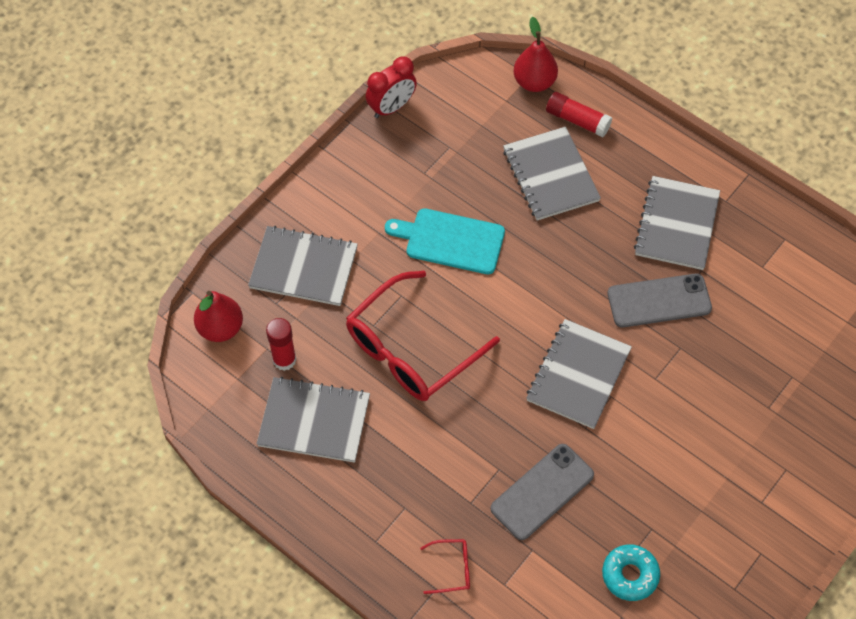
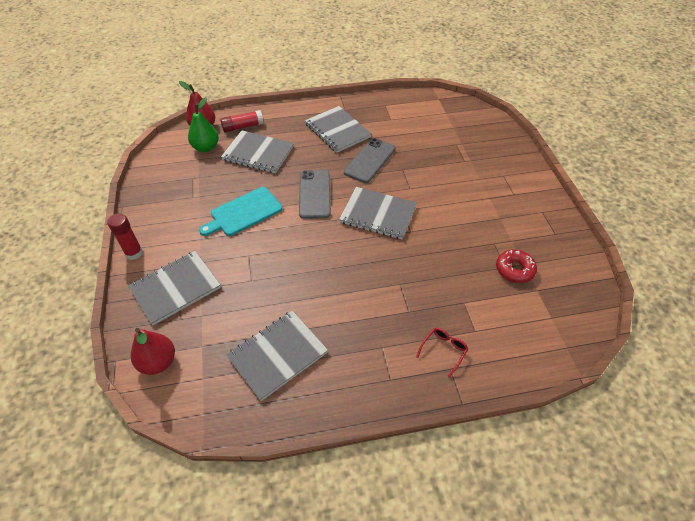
camera: 50 degrees left, 10 degrees down
red glue stick [266,318,296,371] -> red glue stick moved to [107,213,143,260]
red glasses [346,271,500,401] -> none
red clock [366,56,417,118] -> none
grey phone [491,444,594,540] -> grey phone moved to [299,170,331,219]
grey notebook [526,319,632,429] -> grey notebook turned 45 degrees counterclockwise [339,187,417,240]
turquoise donut [602,544,660,601] -> red donut [496,249,537,283]
none -> green pear [188,97,219,152]

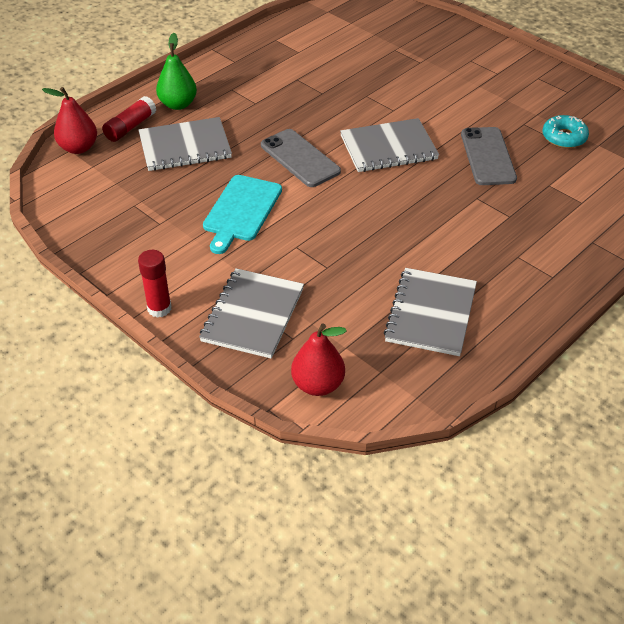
camera: 35 degrees left, 5 degrees down
green pear [188,97,219,152] -> green pear moved to [156,33,197,110]
grey notebook [305,106,372,153] -> none
grey phone [344,138,396,183] -> grey phone moved to [461,127,517,185]
red glasses [416,328,468,378] -> none
red donut [496,249,537,283] -> turquoise donut [542,115,589,148]

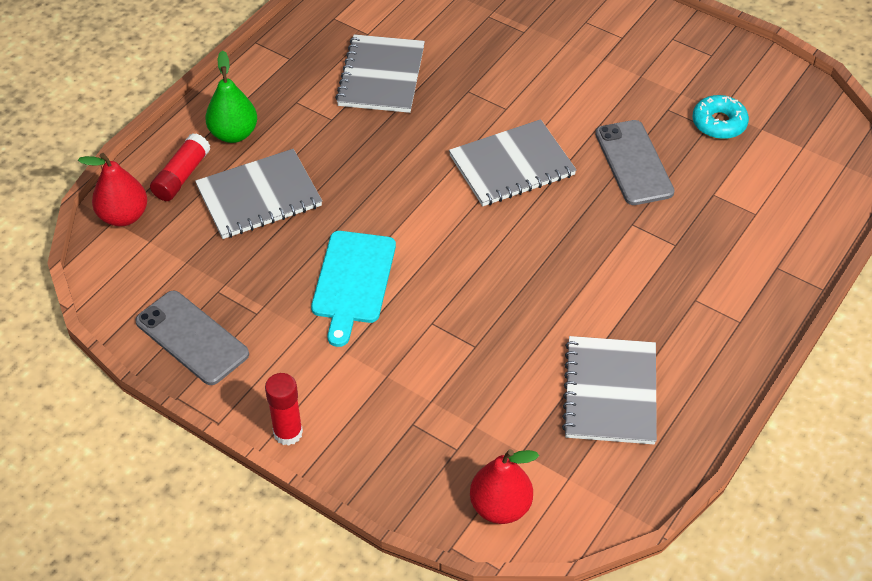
camera: 10 degrees left, 5 degrees up
grey notebook [199,268,304,359] -> grey notebook moved to [335,34,425,113]
grey phone [261,129,341,187] -> grey phone moved to [135,291,249,385]

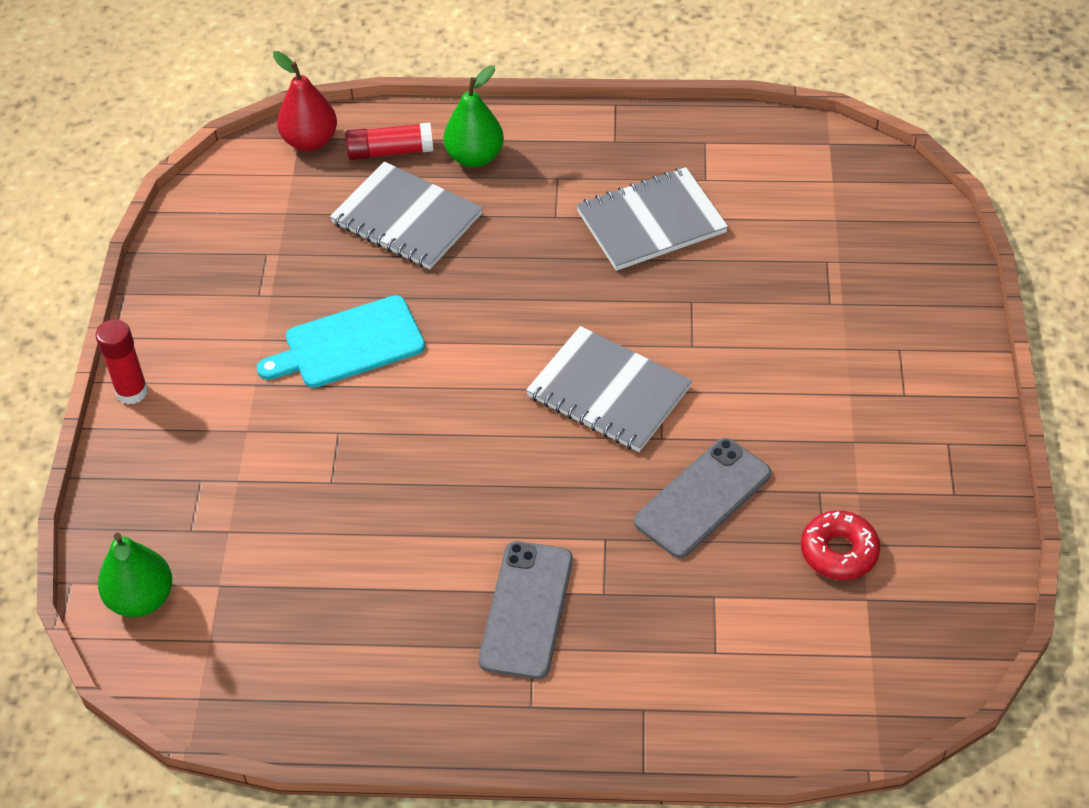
camera: 60 degrees right, 0 degrees up
grey phone [135,291,249,385] -> grey phone moved to [479,541,573,679]
red pear [470,449,539,524] -> green pear [98,533,172,617]
grey notebook [562,336,657,444] -> none
turquoise donut [692,95,749,139] -> red donut [801,510,880,580]

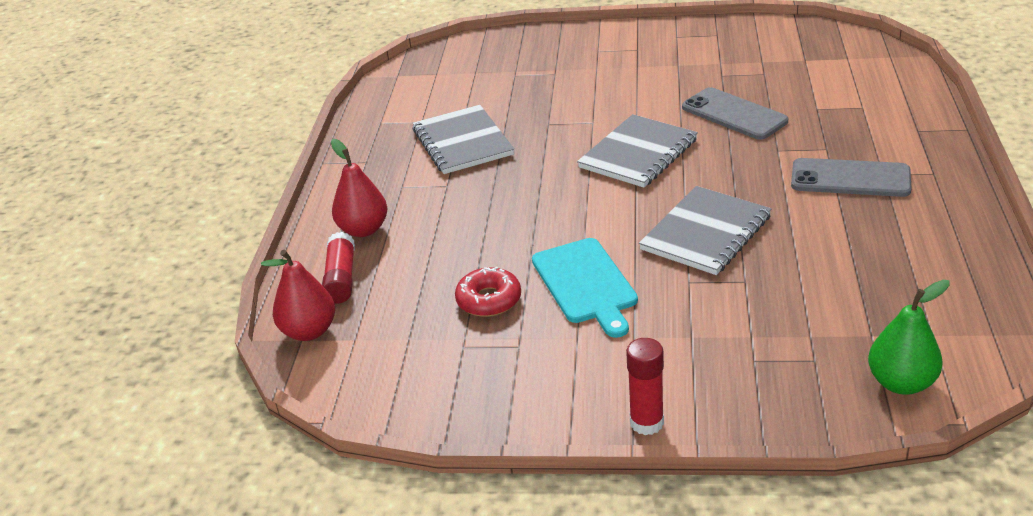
camera: 85 degrees left, 15 degrees down
grey notebook [330,162,483,269] -> grey notebook moved to [639,186,771,275]
green pear [443,65,504,167] -> red pear [331,139,388,237]
red donut [801,510,880,580] -> red donut moved to [455,267,521,317]

